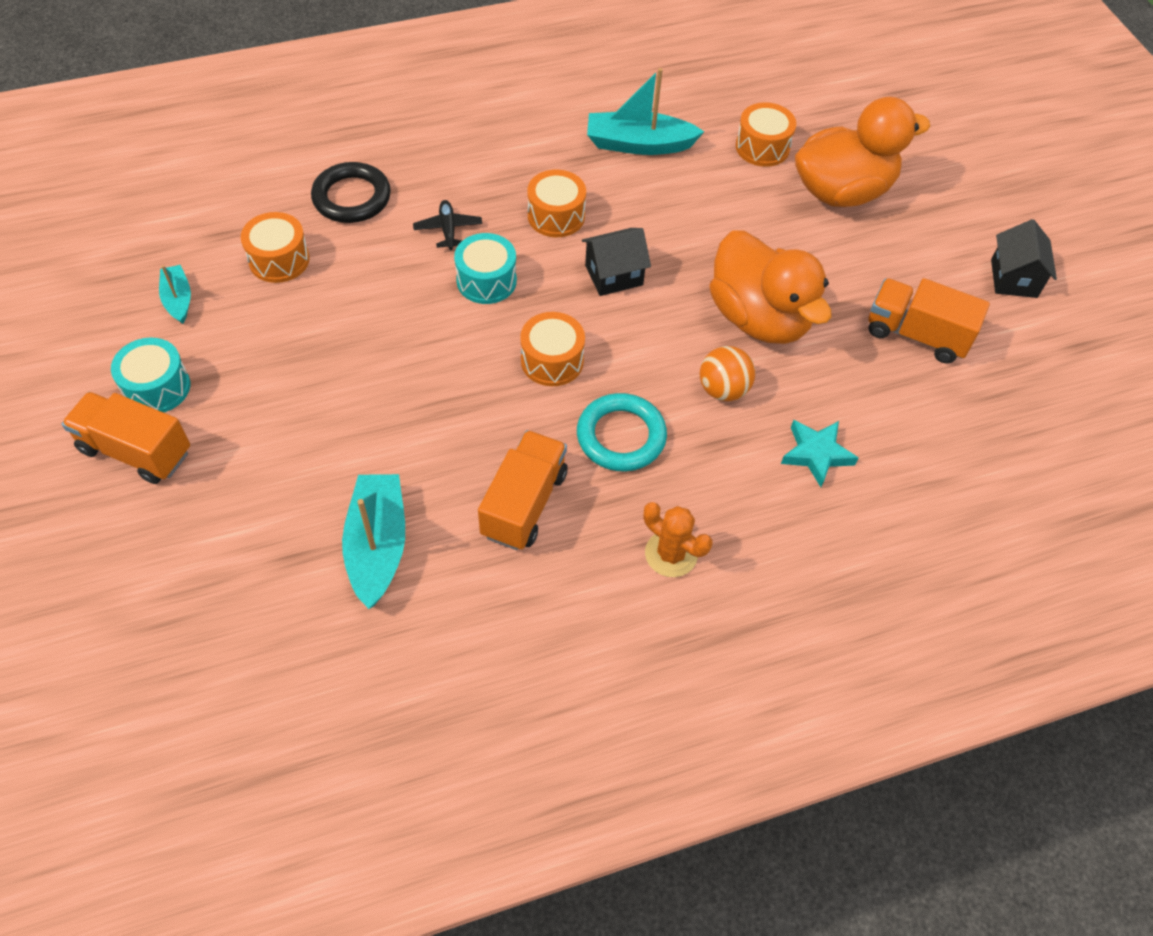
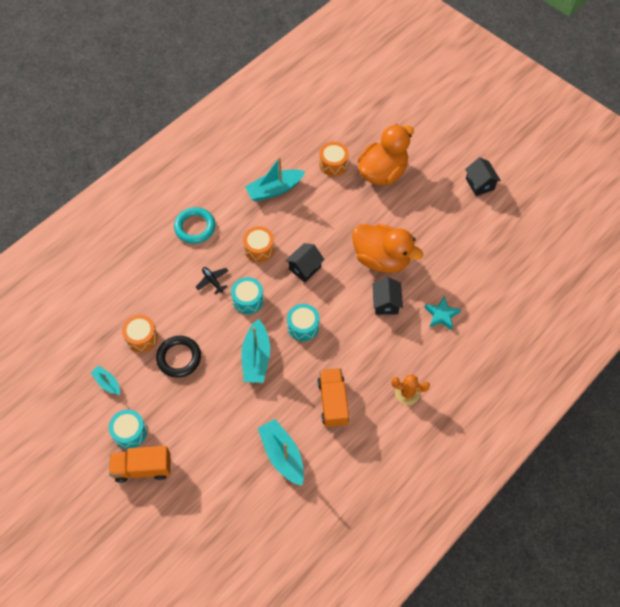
camera: 25 degrees left, 5 degrees up
black ring [311,162,391,223] -> black ring moved to [156,336,201,378]
orange drum [520,312,585,386] -> turquoise drum [287,304,320,341]
turquoise ring [577,393,667,472] -> turquoise ring moved to [174,207,215,244]
orange ball [700,346,755,401] -> black house [372,277,403,315]
orange truck [868,278,990,364] -> none
none -> turquoise boat [241,319,270,383]

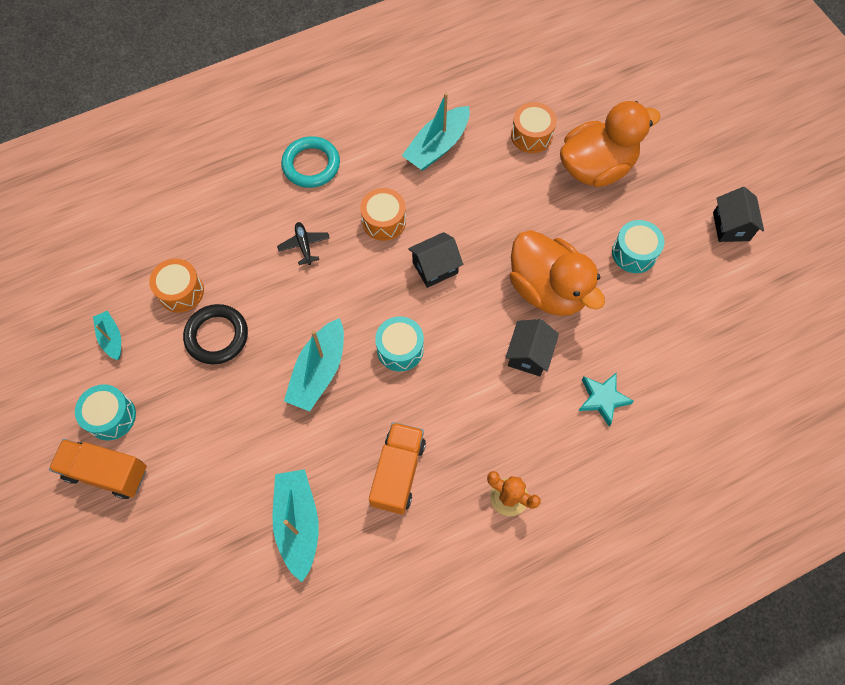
camera: 20 degrees right, 5 degrees up
turquoise drum [231,277,264,314] -> turquoise drum moved to [612,220,665,273]
turquoise boat [245,157,305,201] -> turquoise boat turned 45 degrees counterclockwise [402,93,470,171]

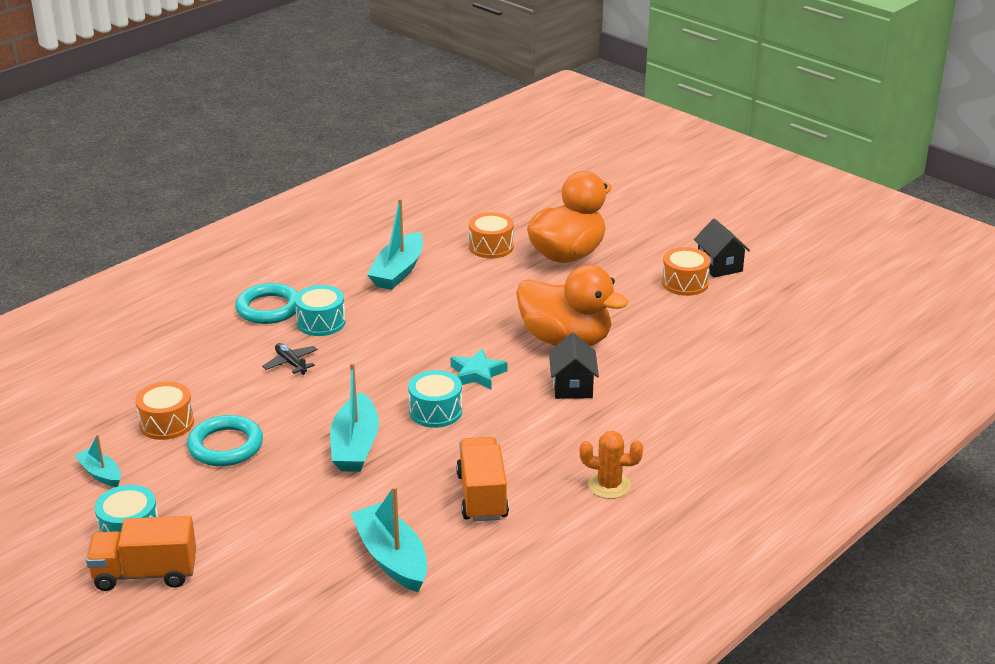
camera: 20 degrees left, 35 degrees down
black ring [183,304,248,365] -> turquoise ring [187,415,263,466]
orange drum [360,188,406,241] -> orange drum moved to [662,247,711,296]
black house [408,232,463,288] -> none
turquoise star [578,372,634,426] -> turquoise star moved to [450,348,507,389]
turquoise drum [612,220,665,273] -> turquoise drum moved to [295,285,346,336]

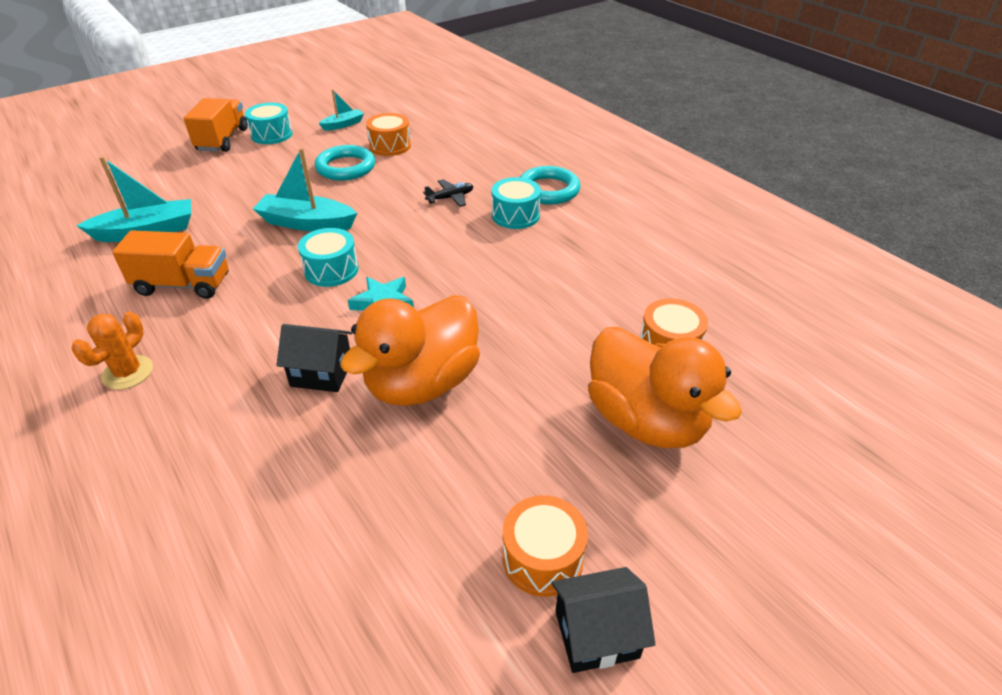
camera: 100 degrees right, 10 degrees up
turquoise boat [367,198,423,290] -> none

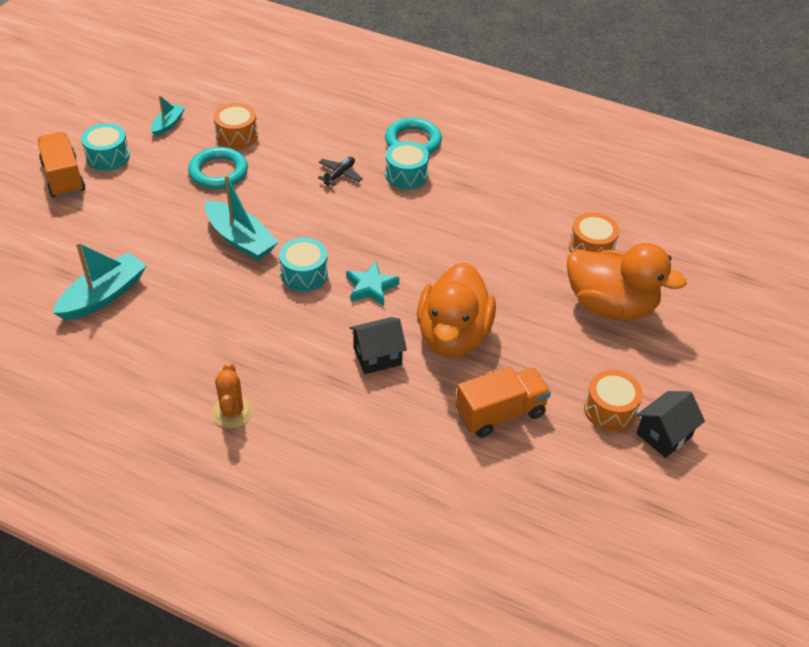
camera: 30 degrees left, 5 degrees up
orange truck [112,230,228,299] -> orange truck moved to [456,367,551,438]
turquoise boat [253,148,357,231] -> turquoise boat turned 120 degrees counterclockwise [205,175,279,261]

